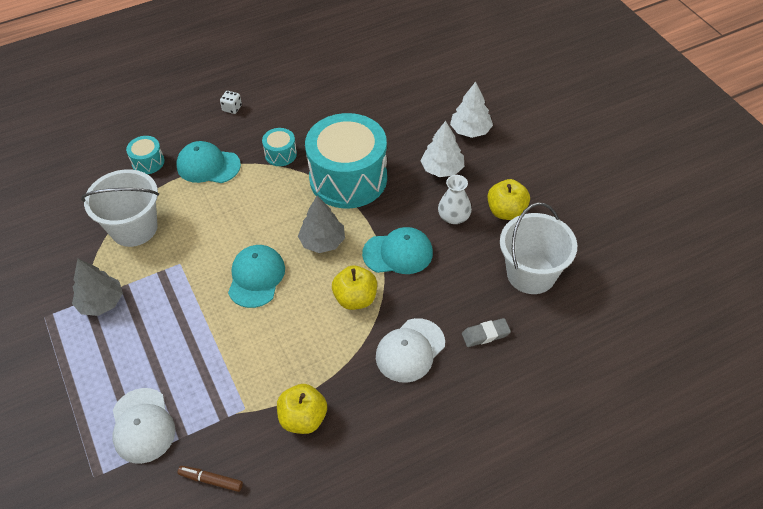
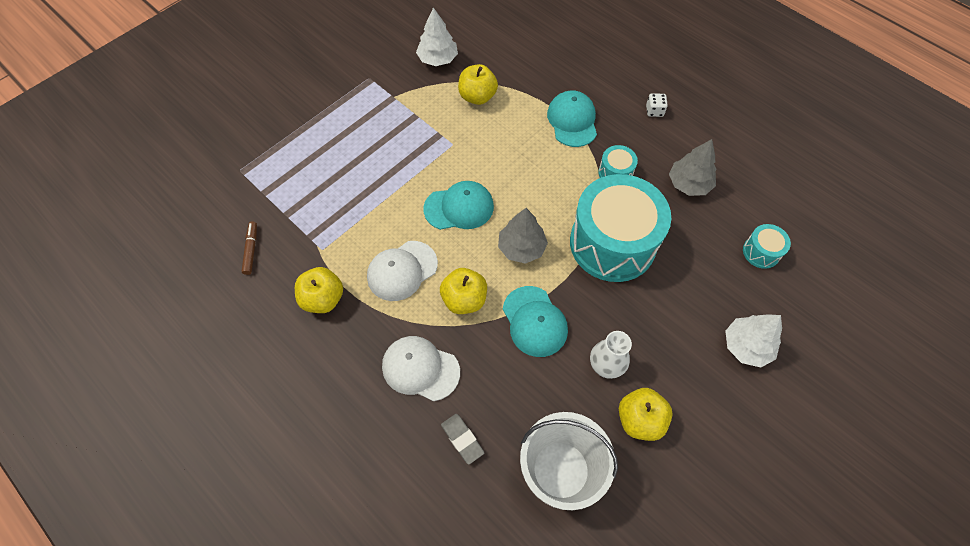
camera: 70 degrees right, 10 degrees up
grey tree [72,259,123,316] -> grey tree moved to [669,139,717,196]
white bucket [81,169,159,247] -> yellow apple [458,64,498,105]
white cap [113,388,175,464] -> white cap moved to [367,241,438,301]
turquoise drum [126,136,164,174] -> turquoise drum moved to [743,224,791,269]
white tree [420,121,464,177] -> white tree moved to [416,7,458,66]

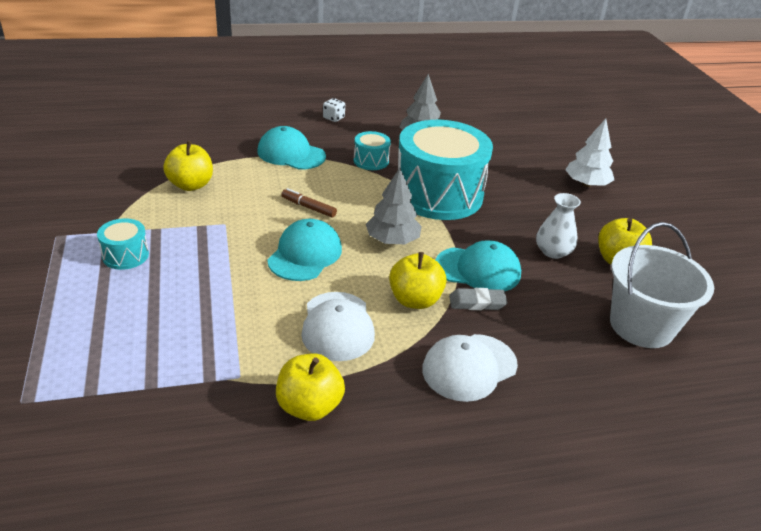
camera: 60 degrees left, 25 degrees down
brown marker [242,222,257,275] -> brown marker moved to [281,188,337,218]
white tree [416,7,458,66] -> none
grey eraser [441,414,484,465] -> grey eraser moved to [449,288,508,310]
turquoise drum [743,224,791,269] -> turquoise drum moved to [97,218,149,270]

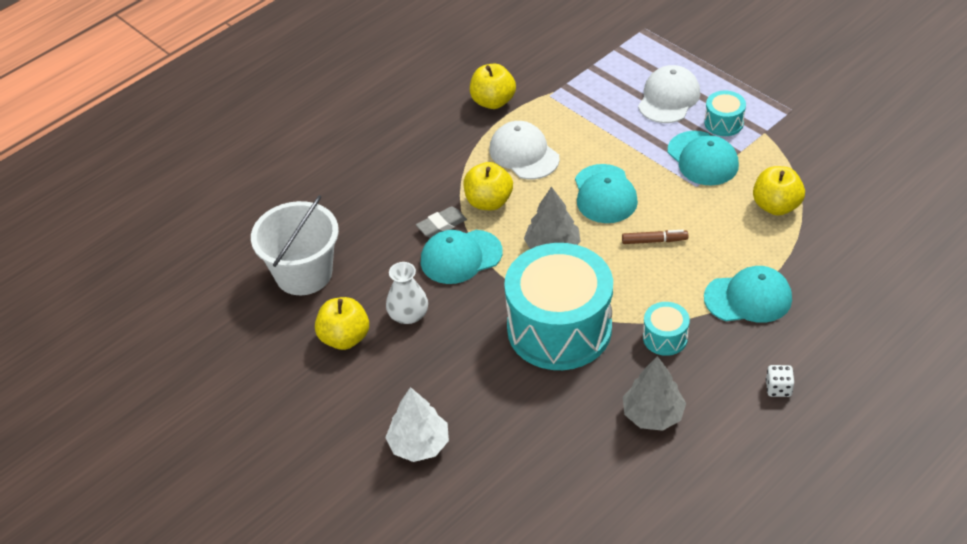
camera: 155 degrees right, 10 degrees up
white cap [422,334,518,402] -> white cap moved to [638,65,700,123]
none -> turquoise cap [668,131,739,185]

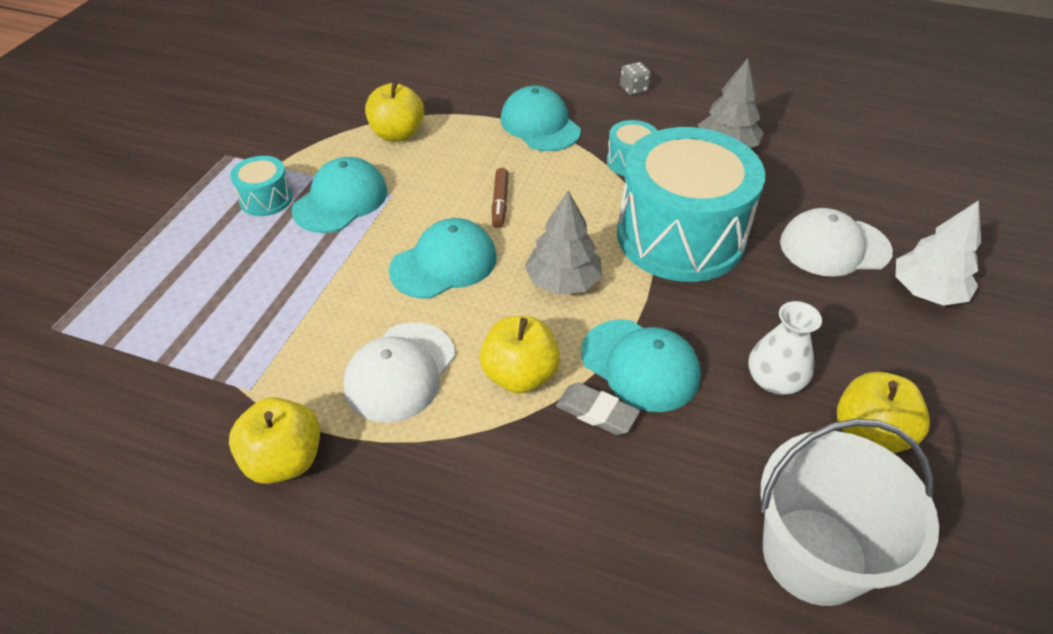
camera: 120 degrees left, 0 degrees up
brown marker [622,230,688,244] -> brown marker turned 150 degrees counterclockwise [492,168,509,228]
white cap [638,65,700,123] -> white cap moved to [780,208,893,277]
white dice [766,365,794,397] -> grey dice [620,62,651,95]

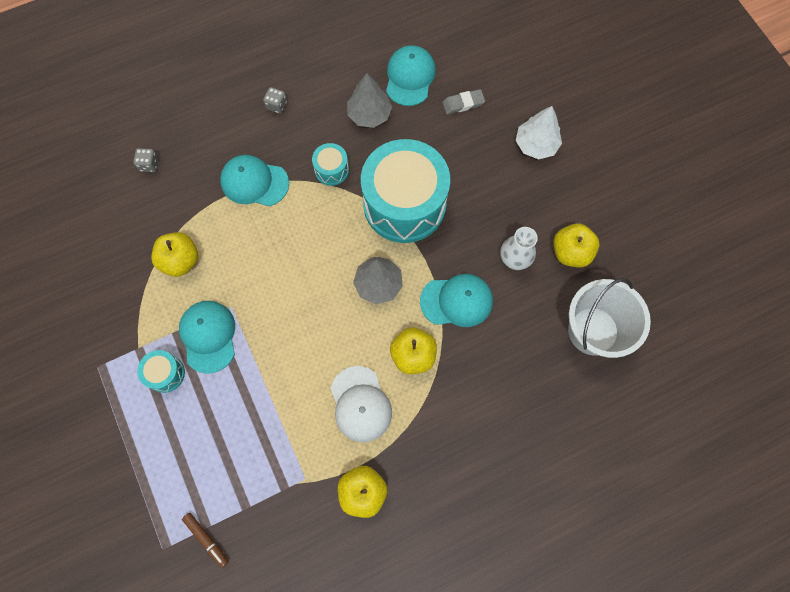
camera: 45 degrees left, 25 degrees up
turquoise cap [389,218,497,299] -> turquoise cap moved to [386,45,436,106]
brown marker [492,168,509,228] -> brown marker moved to [182,513,229,568]
grey eraser [556,383,640,435] -> grey eraser moved to [442,89,485,114]
white cap [780,208,893,277] -> none
none -> grey dice [133,148,159,172]

